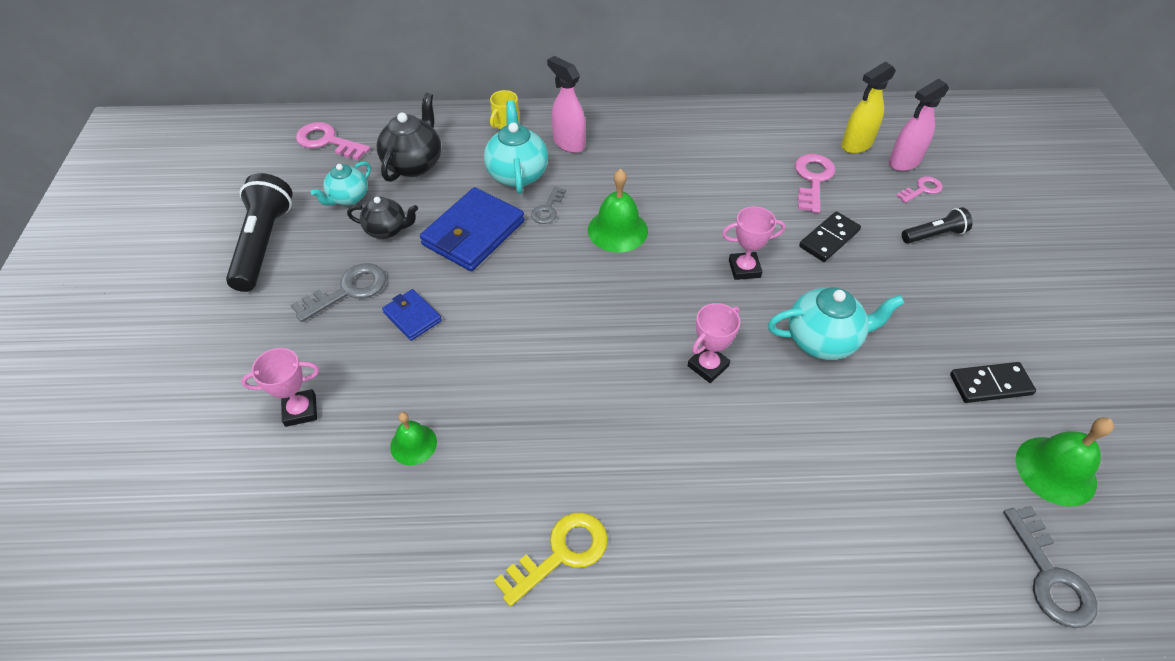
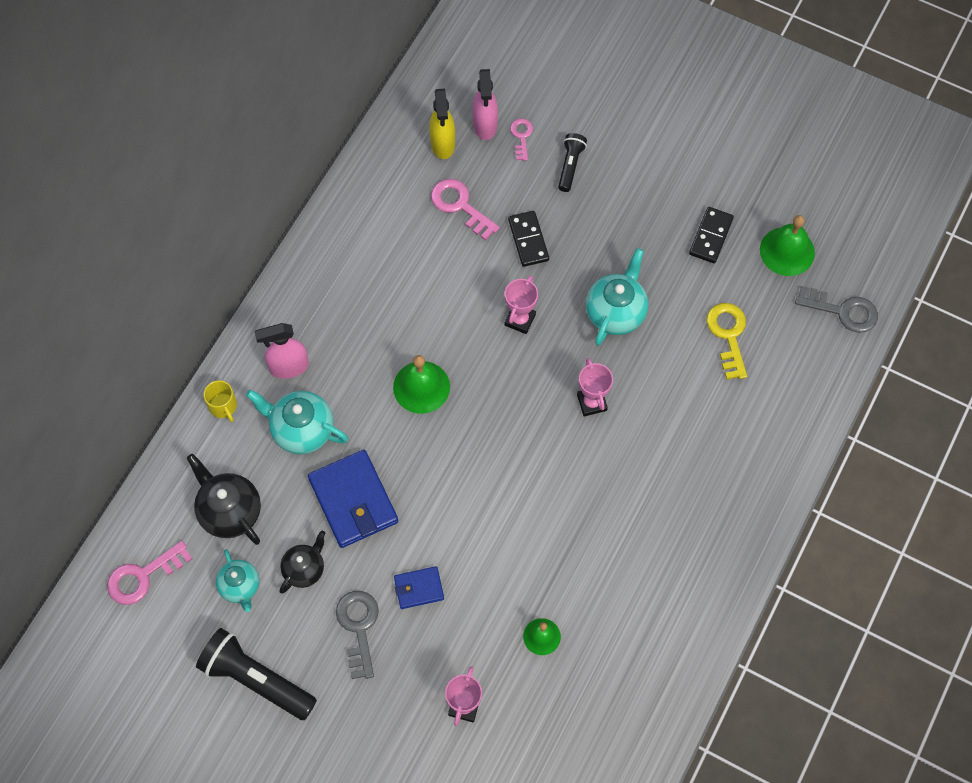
camera: 60 degrees left, 15 degrees up
yellow key [494,512,608,607] -> yellow key moved to [706,303,747,380]
grey key [531,187,566,224] -> none

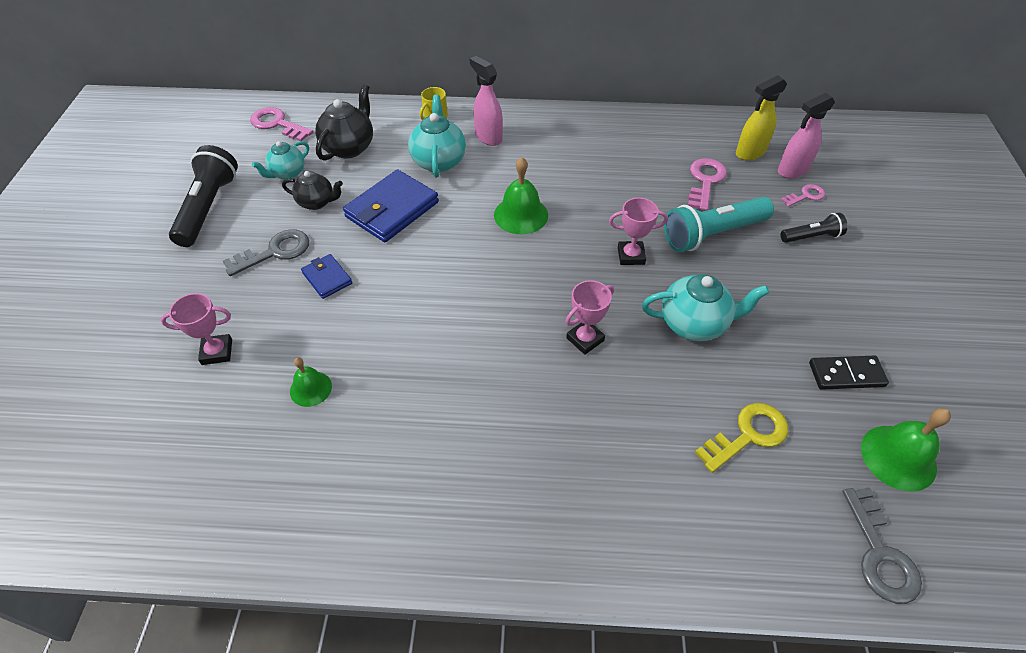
camera: 65 degrees right, 15 degrees down
black domino [508,211,549,267] -> turquoise flashlight [664,197,774,252]

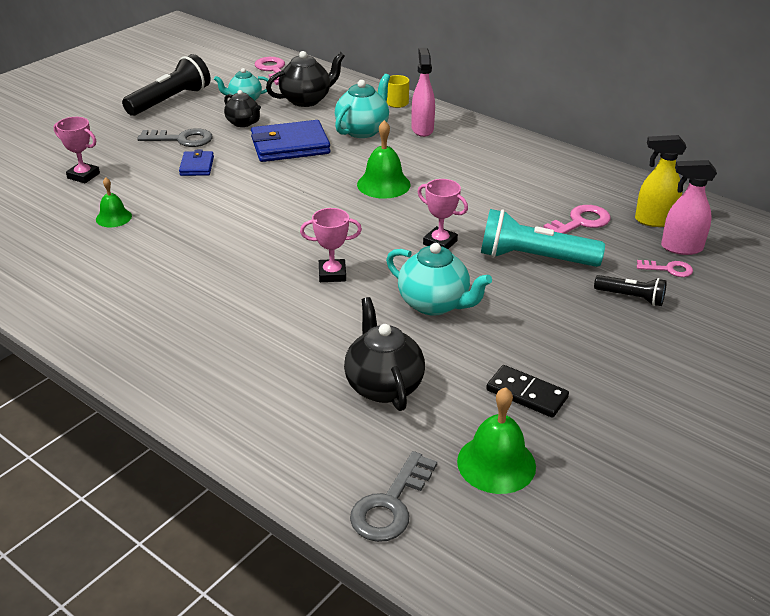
camera: 35 degrees right, 15 degrees down
yellow key [695,403,788,473] -> black teapot [344,297,425,411]

